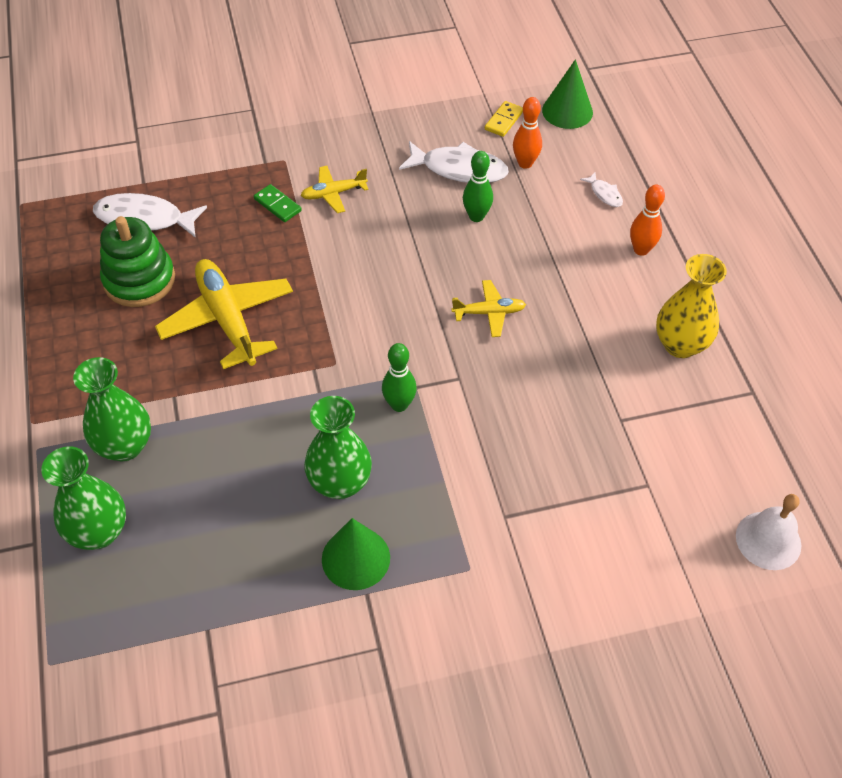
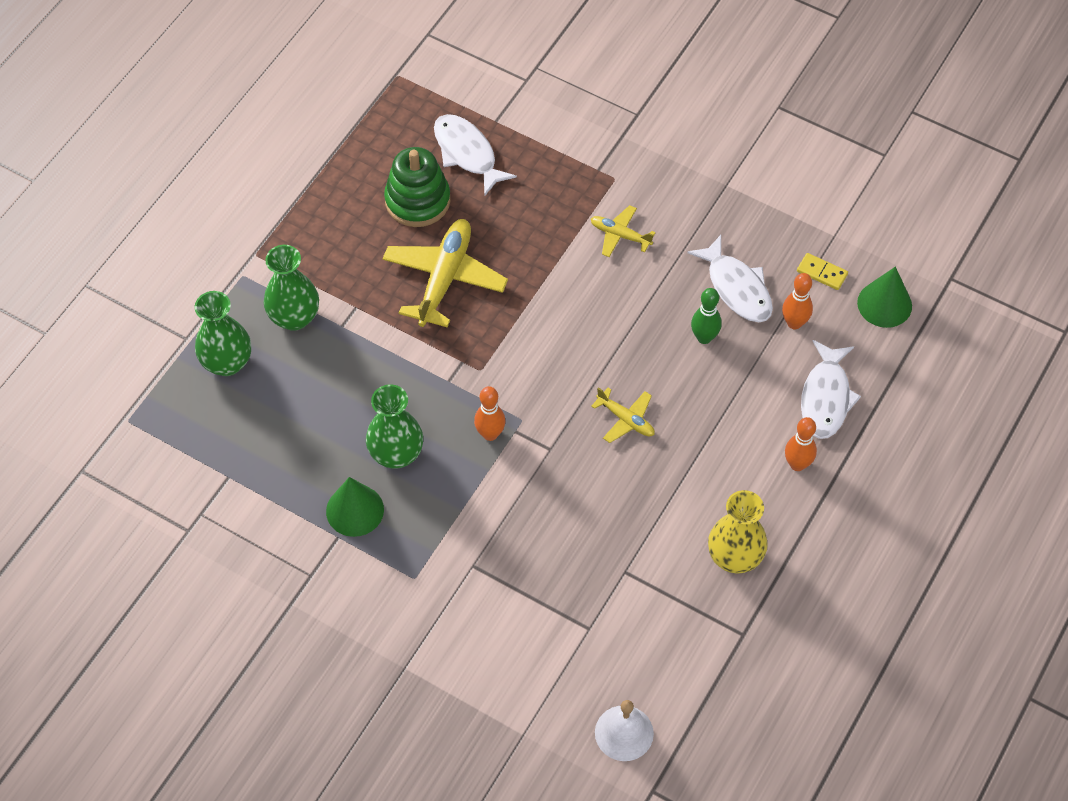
camera: 45 degrees right, 5 degrees up
green domino [254,184,302,222] -> none
green bowling pin [382,343,417,412] -> orange bowling pin [474,386,506,441]
yellow domino [485,101,523,137] -> yellow domino turned 45 degrees clockwise [797,253,848,290]
white fish [580,172,623,207] -> white fish [801,340,861,439], size x2.10

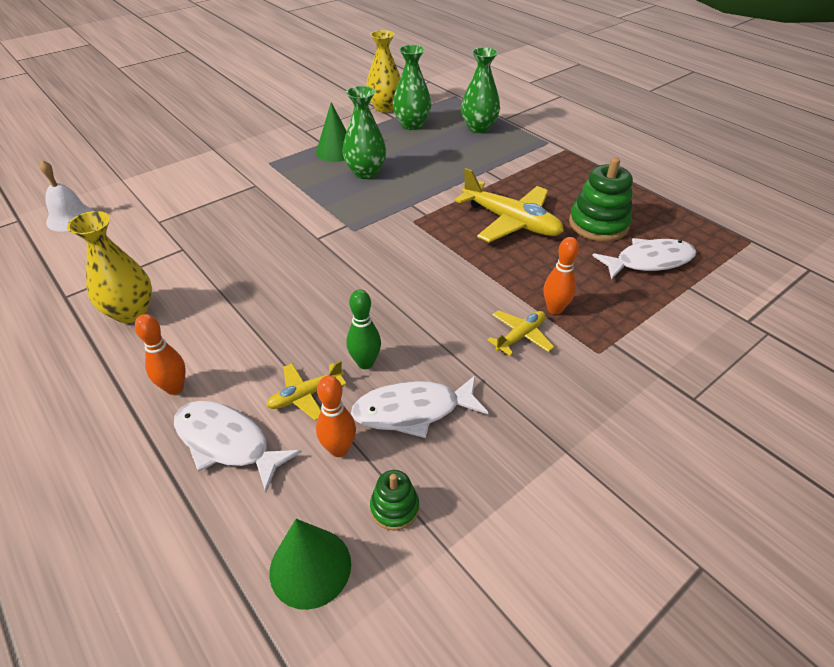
camera: 110 degrees right, 15 degrees down
green vase [264,245,319,331] -> green vase moved to [393,45,431,130]
orange bowling pin [474,386,506,441] -> orange bowling pin moved to [544,237,579,314]
yellow plane [591,387,655,443] -> yellow plane moved to [266,361,347,421]
yellow domino [797,253,848,290] -> green stacking toy [370,470,419,531]
none -> yellow vase [366,30,401,113]

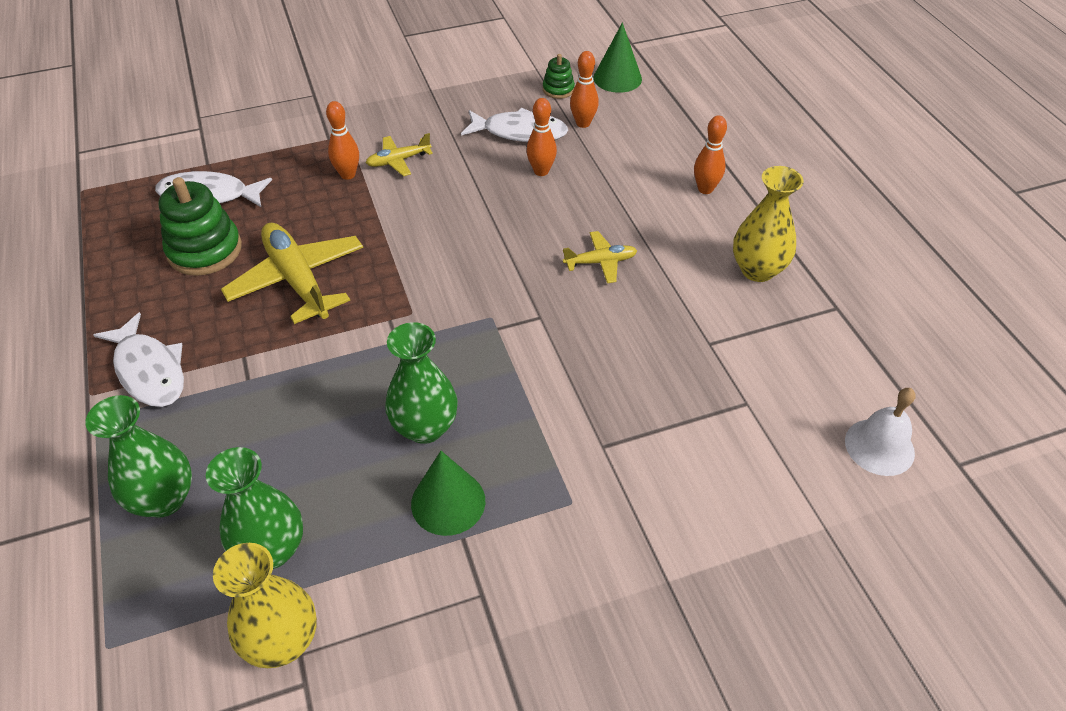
camera: 160 degrees left, 5 degrees up
white fish [174,401,302,492] -> white fish moved to [94,312,184,407]
yellow plane [266,361,347,421] -> yellow plane moved to [563,231,637,283]
green bowling pin [347,289,381,369] -> orange bowling pin [527,98,557,176]

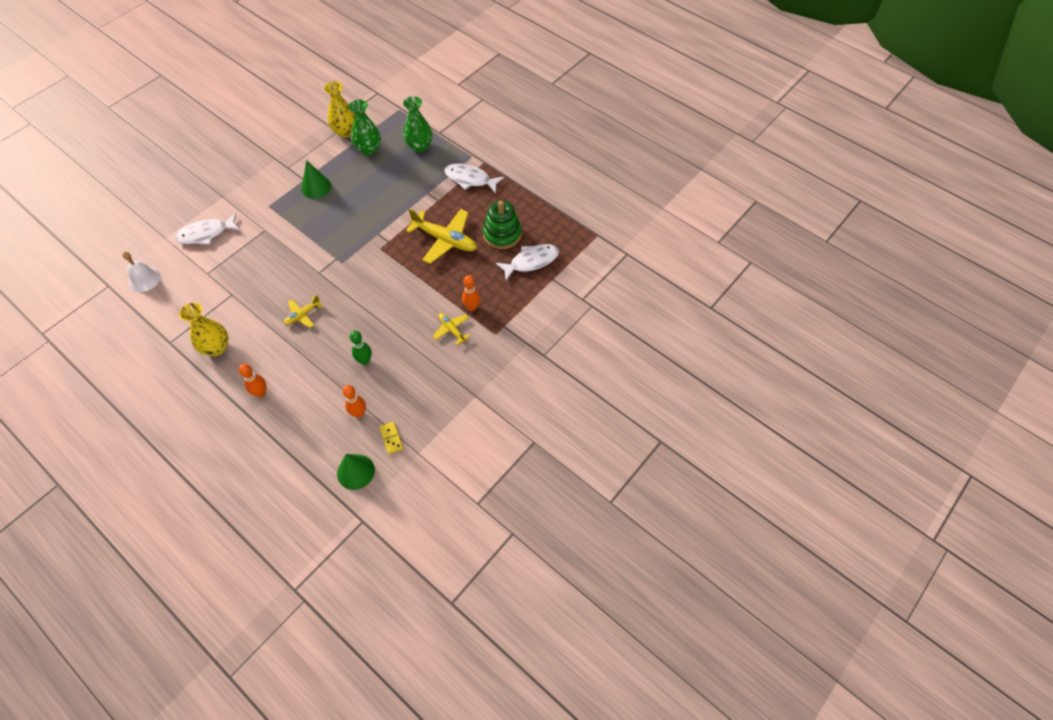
camera: 150 degrees right, 10 degrees up
yellow plane [366,133,433,176] -> yellow plane turned 75 degrees counterclockwise [433,313,470,345]
green vase [385,322,458,444] -> none
white fish [461,108,568,142] -> white fish moved to [175,213,241,245]
orange bowling pin [527,98,557,176] -> green bowling pin [350,330,372,365]
green stacking toy [543,54,575,99] -> yellow domino [379,422,403,454]

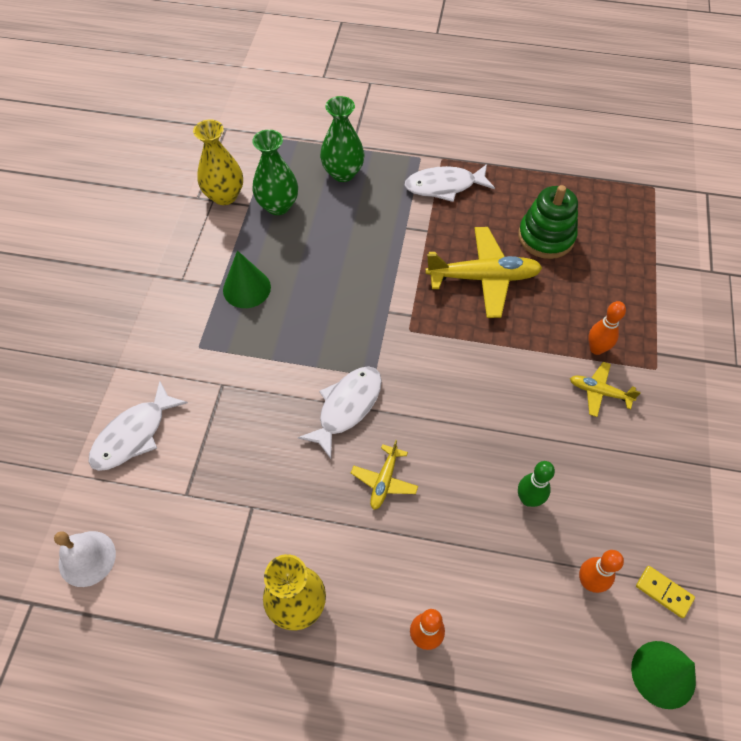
camera: 30 degrees left, 0 degrees up
white fish [495,244,559,281] -> white fish moved to [298,366,382,459]

